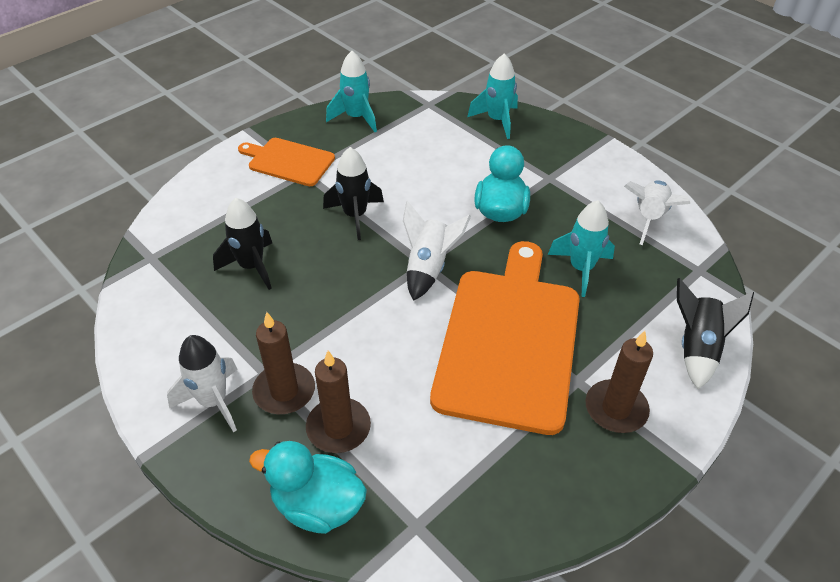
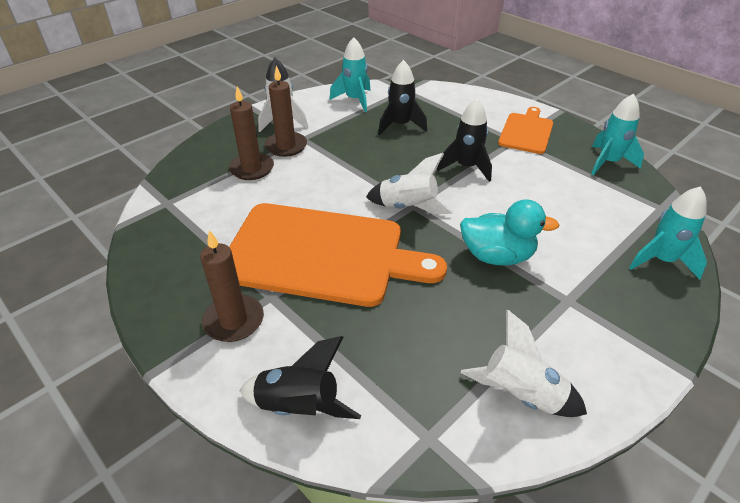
camera: 90 degrees right, 5 degrees down
turquoise duck [249,441,367,534] -> none
turquoise rocket [548,200,615,297] -> turquoise rocket moved to [329,37,371,112]

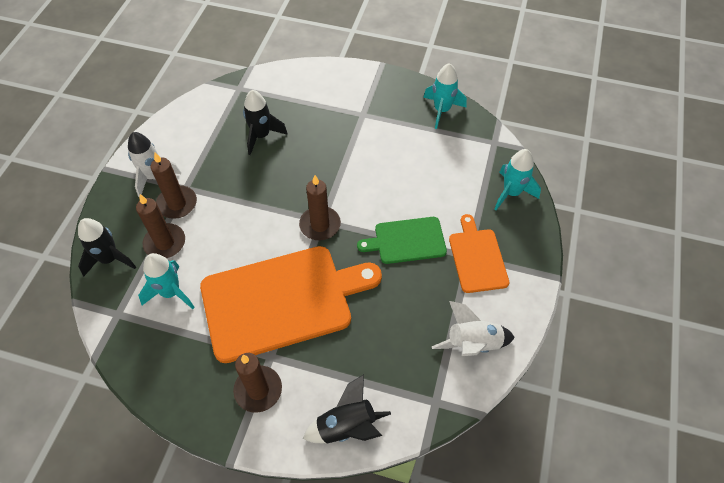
camera: 30 degrees left, 15 degrees up
turquoise rocket [329,37,371,112] -> turquoise rocket moved to [138,253,195,309]
white rocket [366,153,453,214] -> brown candle [299,175,341,240]
black rocket [437,98,492,182] -> black rocket moved to [78,218,136,277]
turquoise duck [460,199,559,266] -> green cutting board [357,217,447,264]
orange cutting board [498,107,553,154] -> orange cutting board moved to [449,214,509,293]

